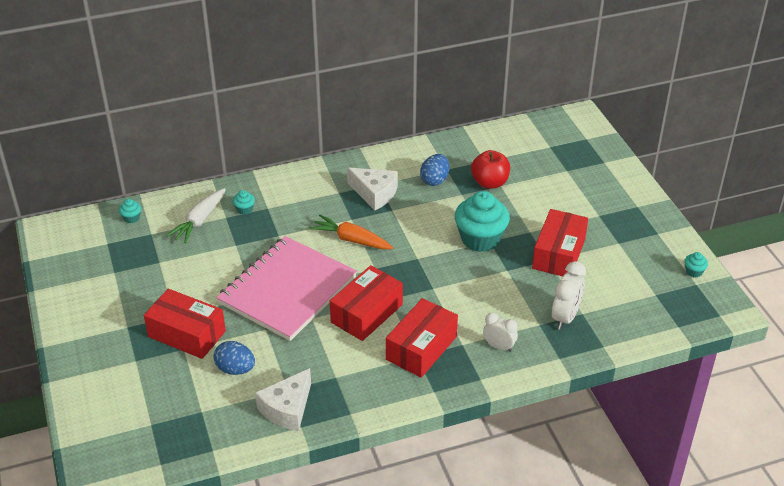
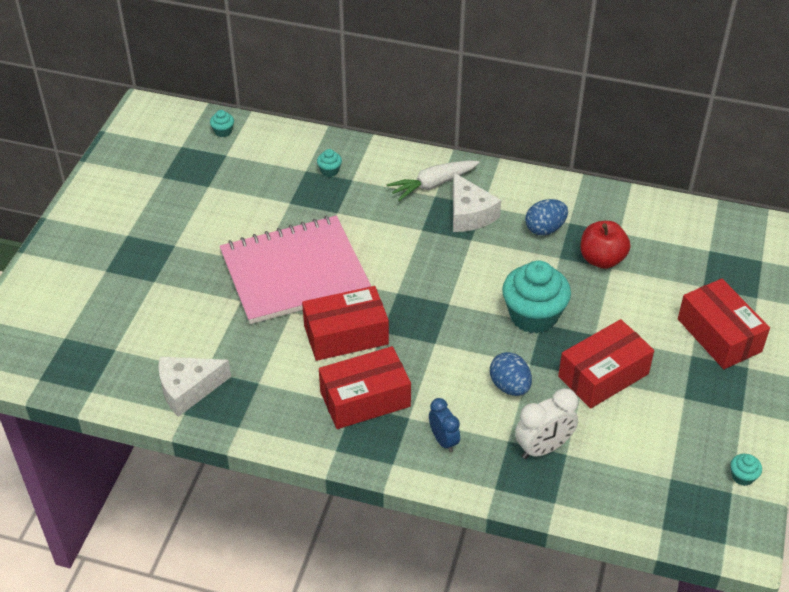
camera: 35 degrees right, 5 degrees up
red box [144,289,226,359] -> red box moved to [678,279,770,369]
white carrot [166,188,226,243] -> white carrot moved to [387,160,480,201]
blue egg [214,341,255,375] -> blue egg moved to [490,352,532,396]
orange carrot [309,215,393,249] -> none
white clock [483,312,518,352] -> blue clock [429,398,460,453]

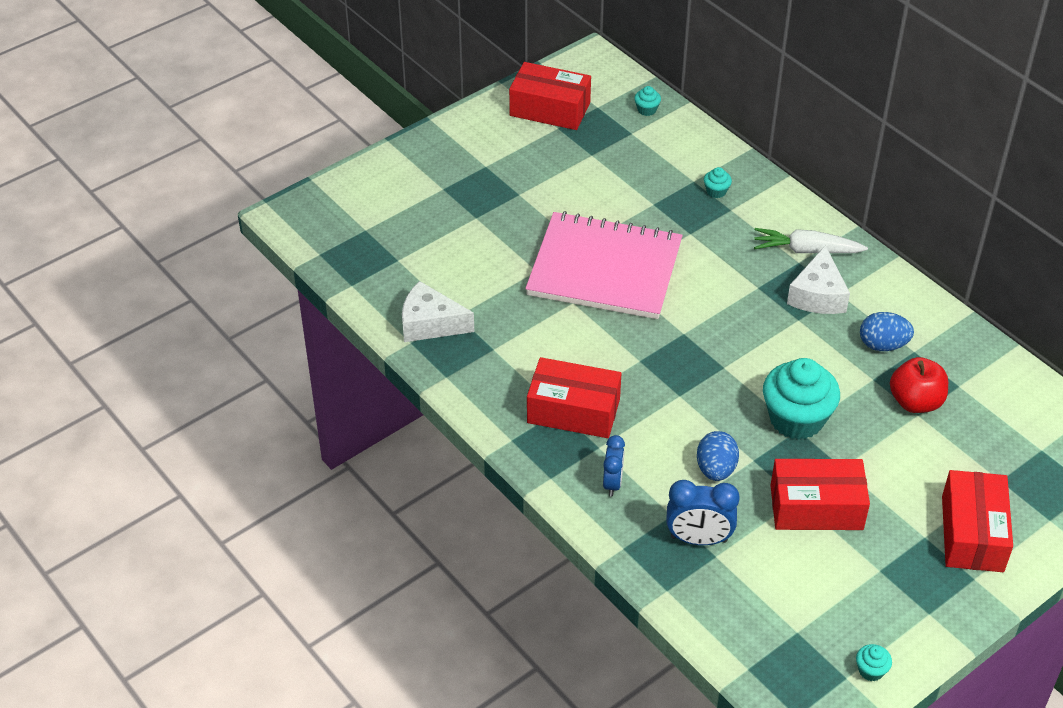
camera: 35 degrees right, 0 degrees up
red box [302,286,389,361] -> red box moved to [509,62,591,130]
white clock [515,388,578,459] -> blue clock [666,480,740,545]

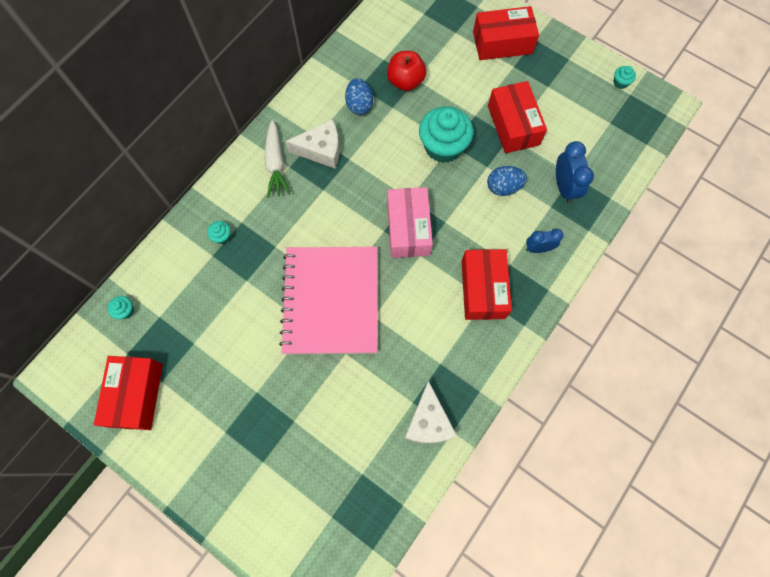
camera: 105 degrees left, 25 degrees up
none -> pink box [387,187,433,258]

